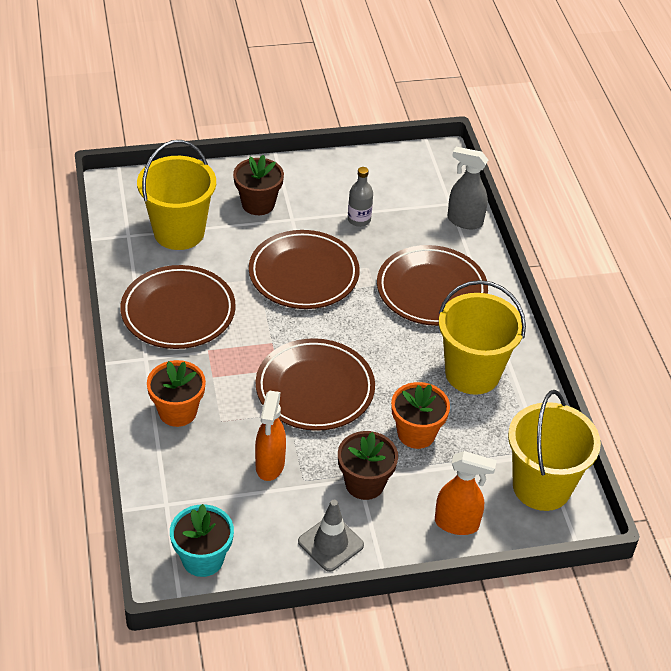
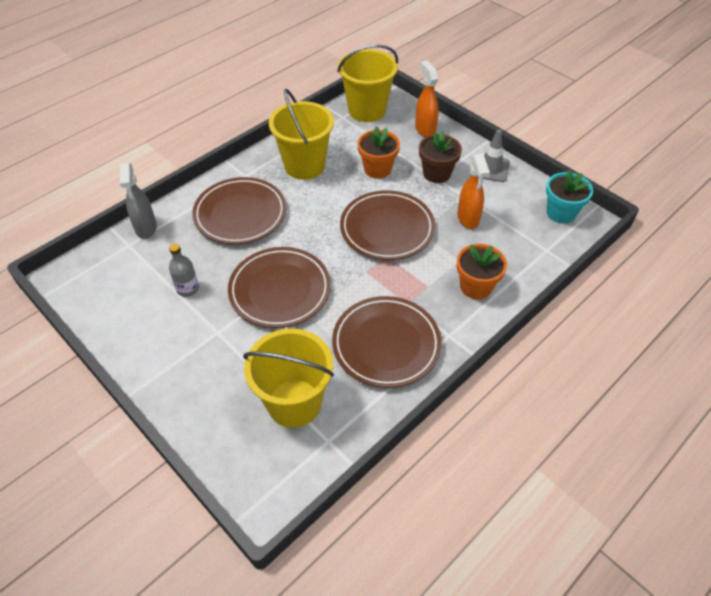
camera: 120 degrees left, 5 degrees up
brown flower pot [233,155,284,215] -> none
orange spray bottle [255,391,286,481] -> orange spray bottle turned 105 degrees clockwise [457,154,490,229]

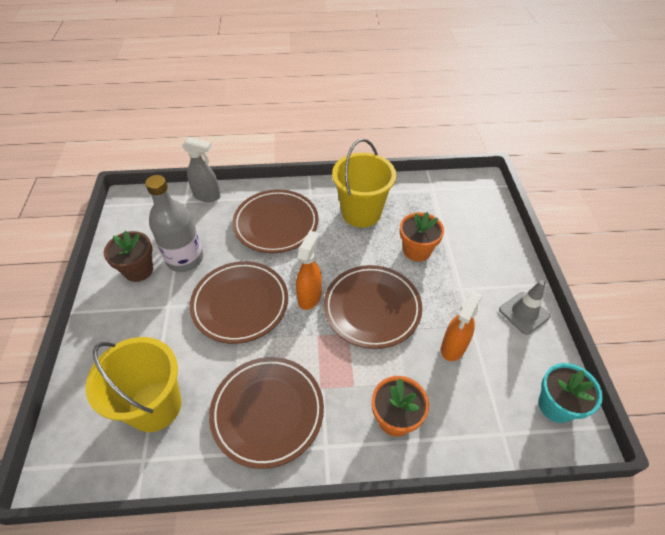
camera: 40 degrees right, 0 degrees up
grey spray bottle [120,163,157,239] -> grey spray bottle turned 105 degrees counterclockwise [182,137,221,202]
grey bottle [169,243,199,297] -> grey bottle [145,175,203,272], size x1.87
yellow bucket [337,45,398,122] -> none
orange spray bottle [415,60,439,137] -> orange spray bottle moved to [296,231,322,310]
brown flower pot [419,131,462,183] -> brown flower pot moved to [104,231,153,282]

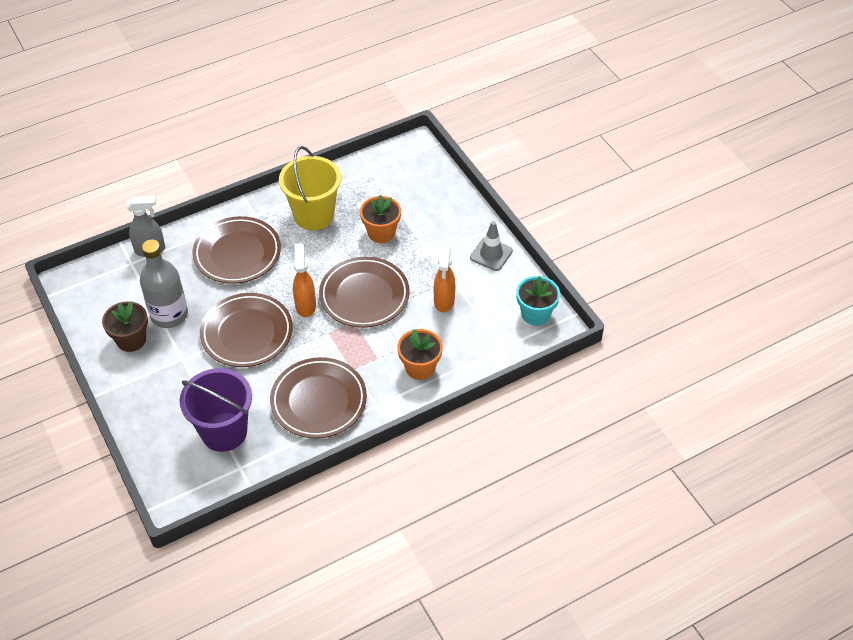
camera: 25 degrees left, 0 degrees up
yellow bucket [86,337,181,432] -> purple bucket [180,368,252,452]

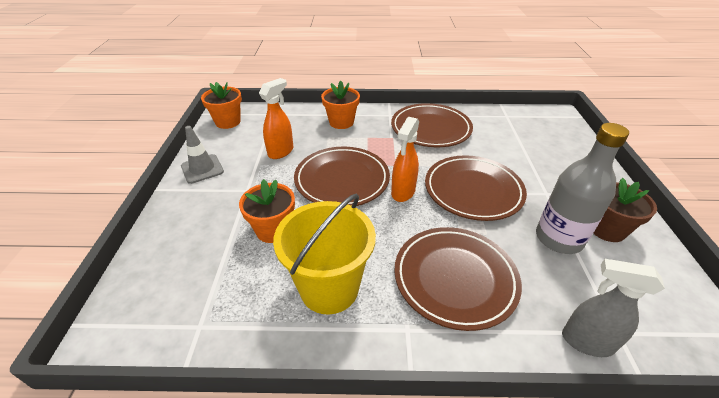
camera: 150 degrees left, 10 degrees down
purple bucket [180,368,252,452] -> none
turquoise flower pot [516,276,560,326] -> orange flower pot [201,82,242,129]

